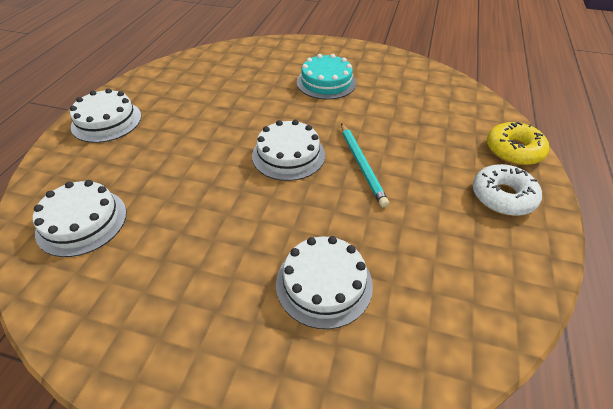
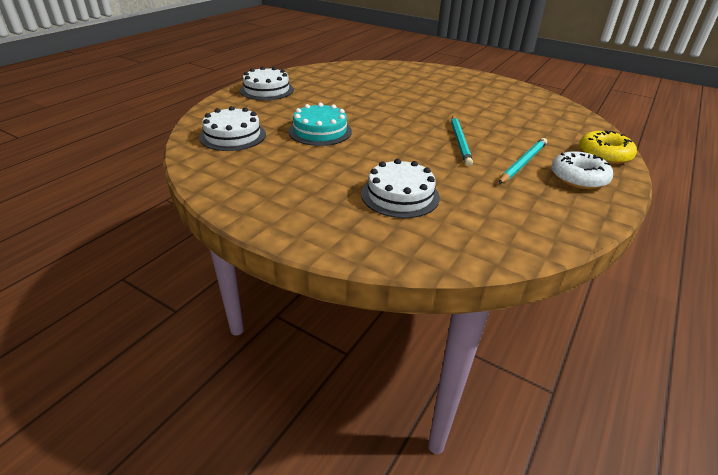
camera: 15 degrees right, 10 degrees down
white cake [252,120,325,181] -> none
turquoise cake [297,54,357,99] -> turquoise cake moved to [289,103,352,146]
none -> turquoise pencil [499,138,547,184]

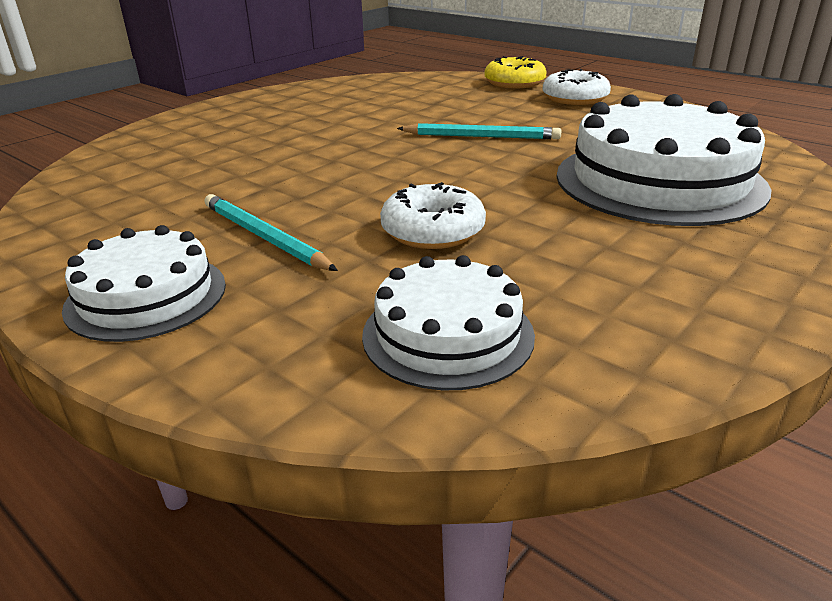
camera: 80 degrees left, 5 degrees down
turquoise cake [289,103,352,146] -> white donut [380,182,486,249]
white cake [361,159,440,218] -> white cake [557,94,771,226], size x1.75
turquoise pencil [499,138,547,184] -> turquoise pencil moved to [204,194,338,271]

